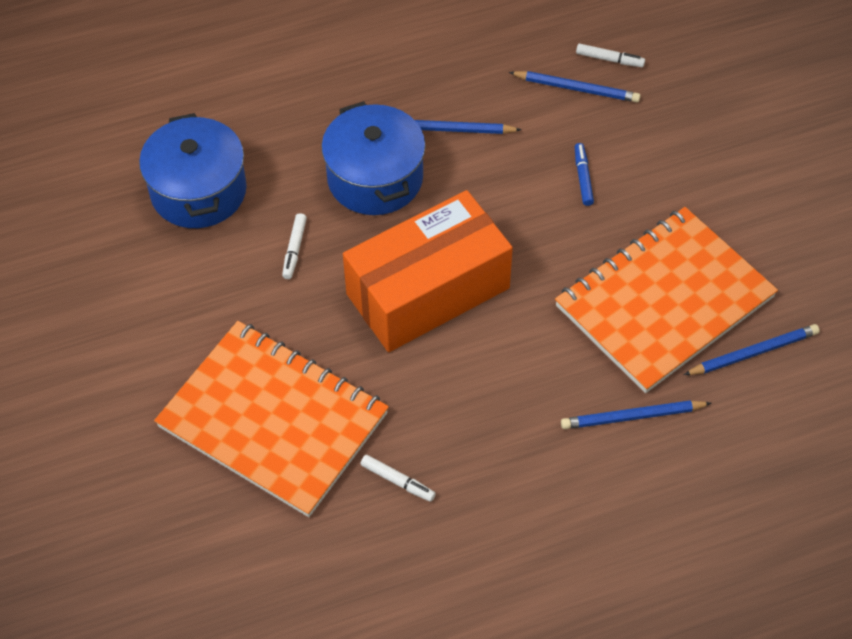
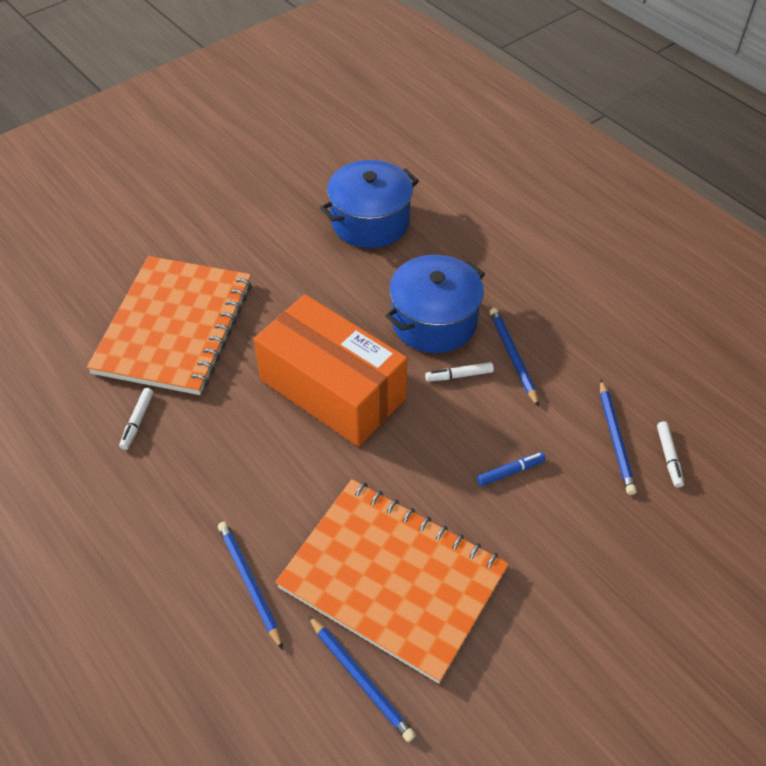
camera: 70 degrees right, 5 degrees down
white marker [282,213,307,279] -> white marker moved to [425,362,494,381]

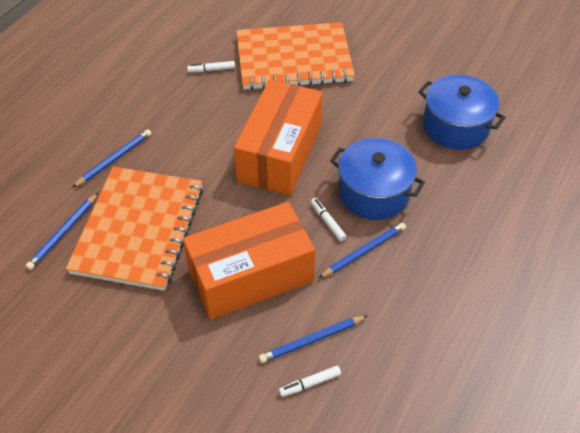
camera: 70 degrees right, 0 degrees up
blue marker [477,452,546,486] -> orange box [183,202,315,320]

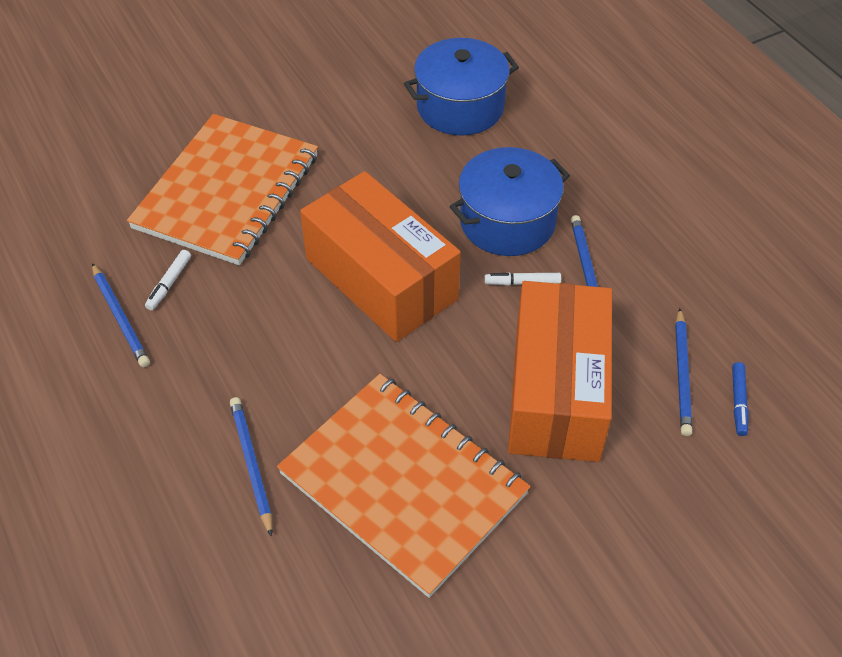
camera: 60 degrees left, 0 degrees up
blue pencil [26,192,99,270] -> blue pencil moved to [92,263,150,367]
white marker [279,366,341,397] -> blue marker [732,362,749,436]

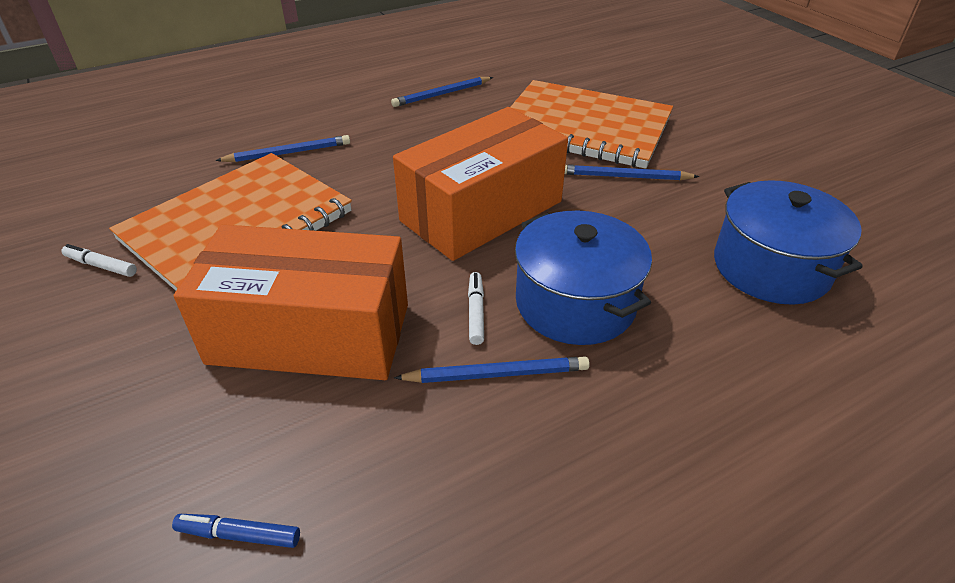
camera: 90 degrees right, 10 degrees down
white marker [145,250,191,311] -> white marker moved to [61,244,137,277]
blue pencil [675,308,692,436] -> blue pencil moved to [565,164,699,180]

